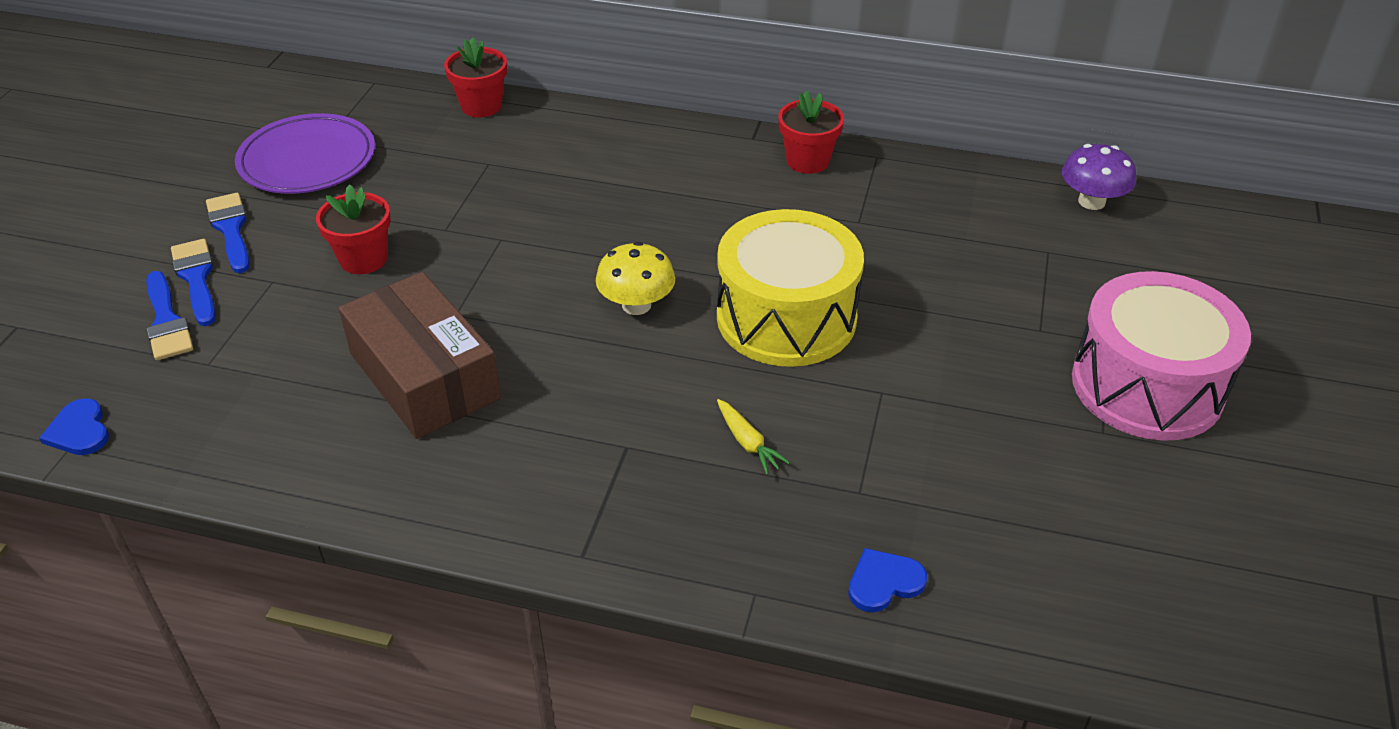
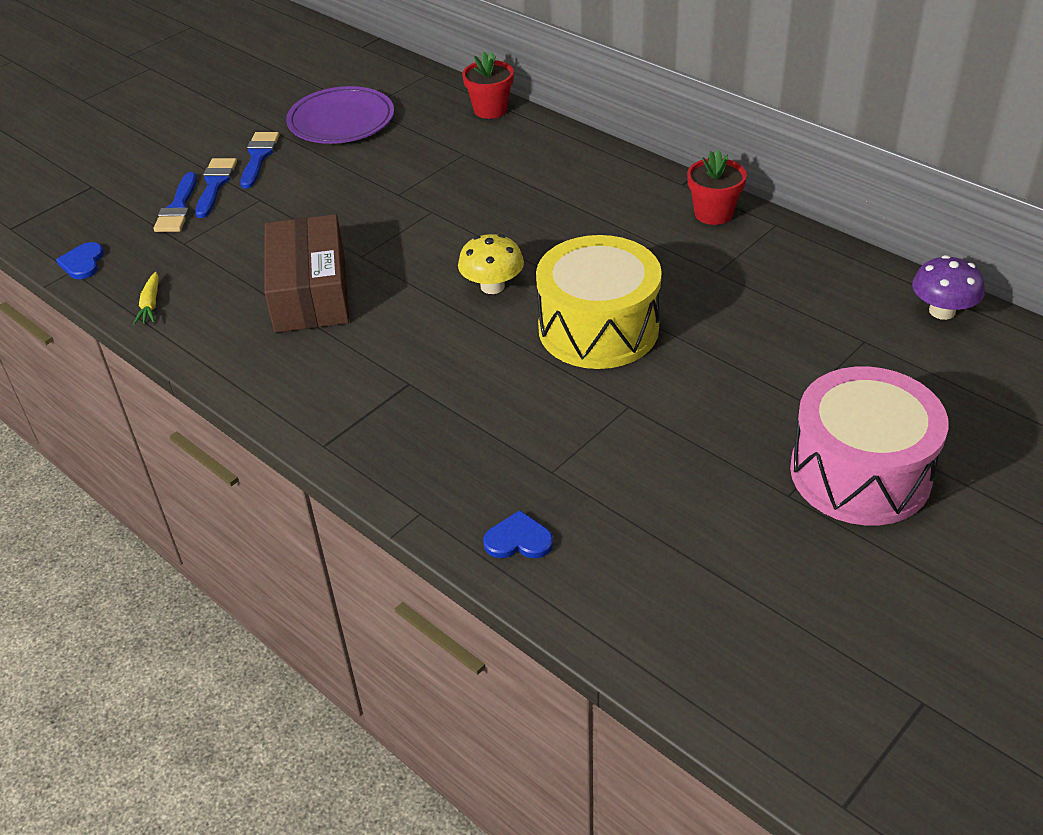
camera: 30 degrees right, 0 degrees up
red flower pot [316,184,391,274] -> none
yellow carrot [717,399,790,475] -> yellow carrot moved to [133,272,159,325]

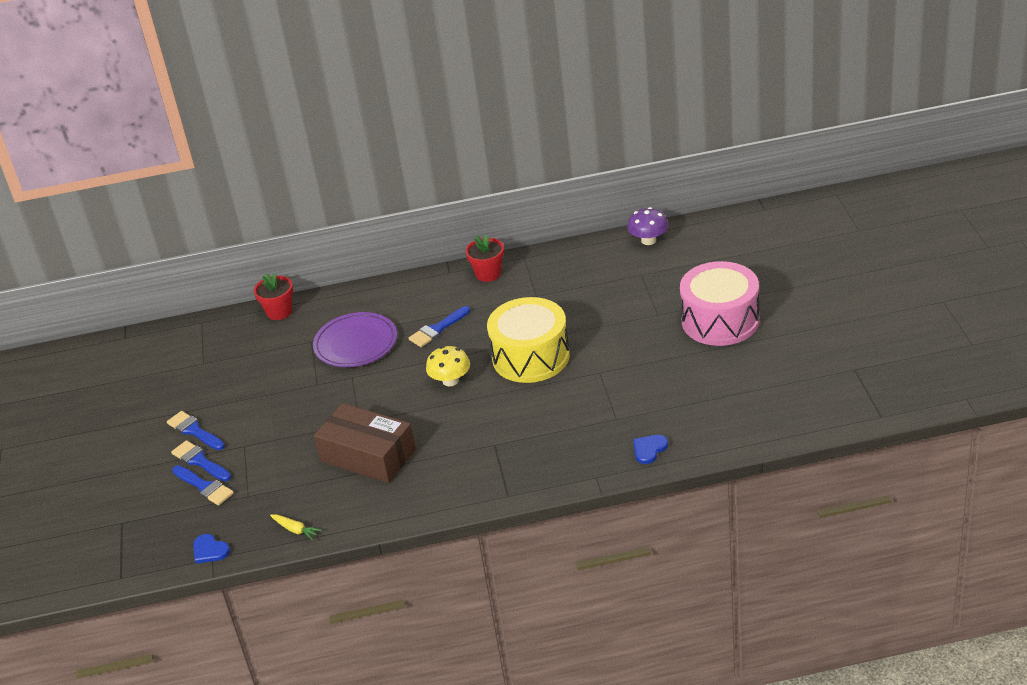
camera: 50 degrees left, 5 degrees down
purple plate [286,86,394,144] -> purple plate moved to [313,312,397,367]
none -> blue brush [409,306,470,347]

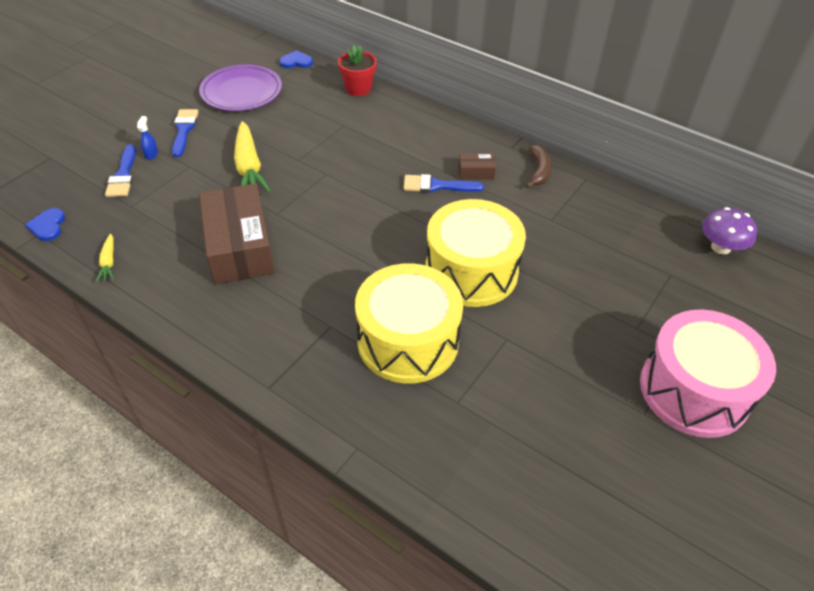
camera: 40 degrees right, 10 degrees up
blue brush [171,440,231,481] -> blue spray bottle [137,116,158,160]
purple plate [313,312,397,367] -> purple plate moved to [199,64,282,111]
yellow mushroom [426,346,470,386] -> none
red flower pot [465,235,504,282] -> brown banana [526,145,551,188]
blue heart [633,435,668,464] -> blue heart moved to [279,50,313,68]
none -> yellow carrot [234,121,271,193]
none -> yellow drum [355,263,463,384]
none -> brown box [458,153,496,179]

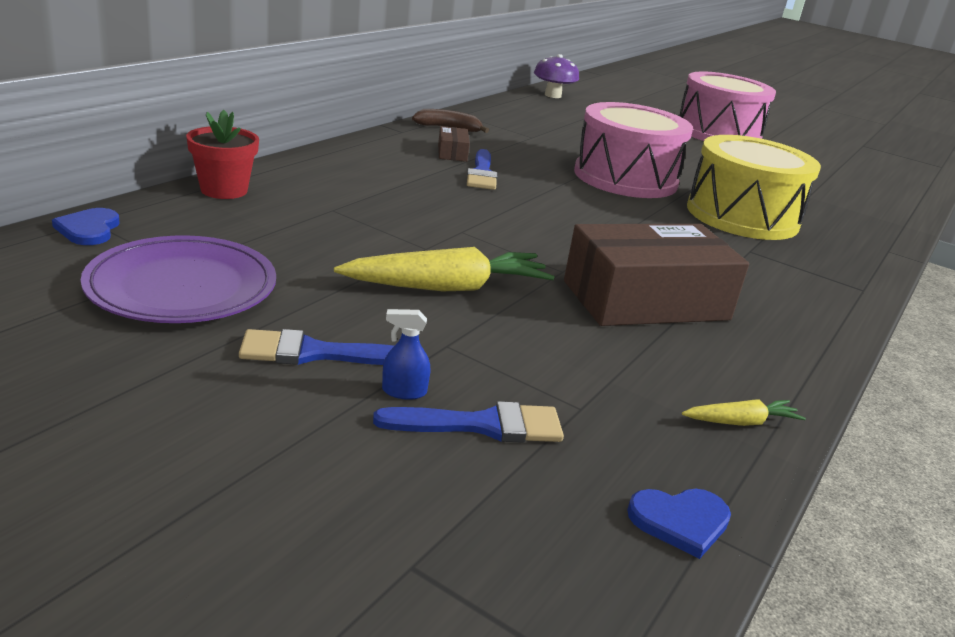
camera: 95 degrees left, 20 degrees down
yellow drum [426,199,526,307] -> pink drum [574,102,693,198]

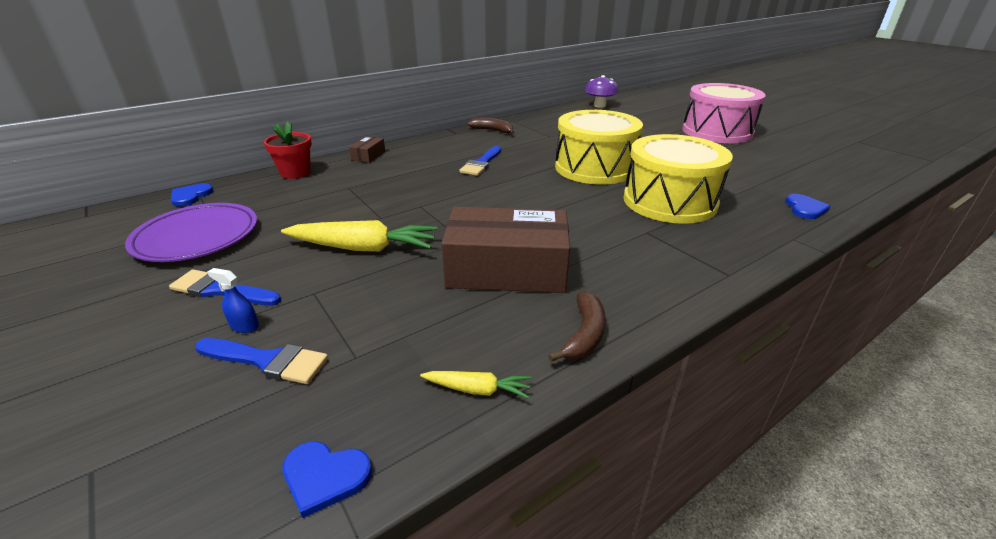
camera: 25 degrees right, 5 degrees up
brown box [438,126,470,162] -> brown box moved to [349,136,385,163]
pink drum [574,102,693,198] -> yellow drum [555,110,643,184]
none -> brown banana [548,291,606,362]
none -> blue heart [785,194,830,219]

